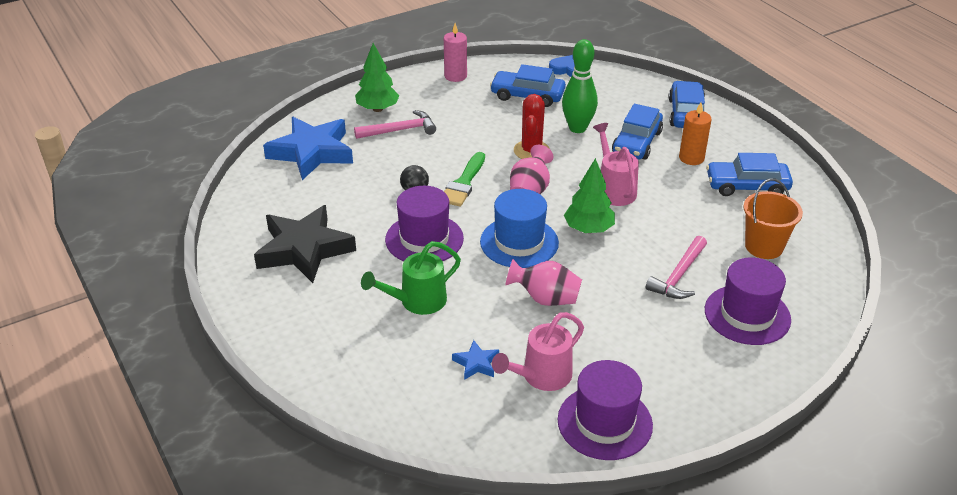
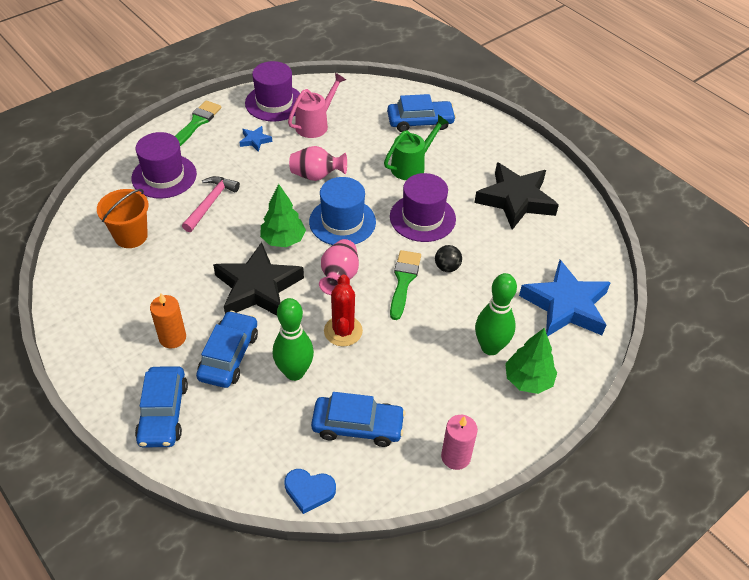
camera: 170 degrees right, 10 degrees up
pink hammer [354,110,436,139] -> green bowling pin [475,273,517,355]
blue star [452,340,499,380] -> blue star moved to [239,126,272,152]
pink watering can [593,123,639,206] -> black star [213,242,304,316]
blue car [706,153,793,196] -> blue car moved to [387,94,456,132]
none -> green brush [175,100,221,146]

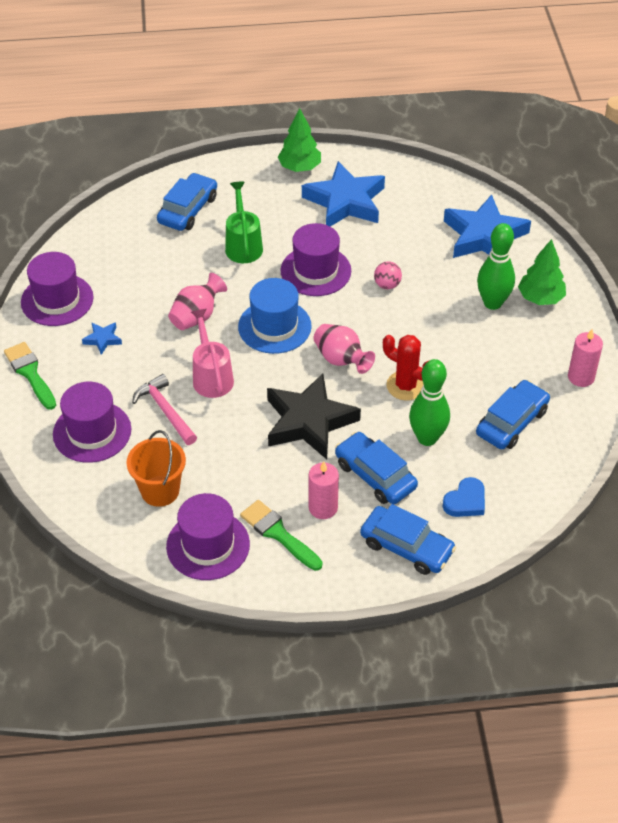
camera: 55 degrees left, 0 degrees up
orange candle [150,293,186,348] -> pink candle [309,461,339,519]
green tree [260,184,306,247] -> green tree moved to [278,108,321,172]
blue heart [284,469,336,514] -> blue heart moved to [442,477,485,517]
pink watering can [288,73,346,138] -> pink watering can moved to [191,309,234,398]
green brush [390,250,421,320] -> green brush moved to [240,500,322,571]
black ball [435,245,462,272] -> pink ball [374,261,402,289]
black star [474,162,559,230] -> blue star [302,161,385,227]
none -> purple hat [166,493,250,580]

